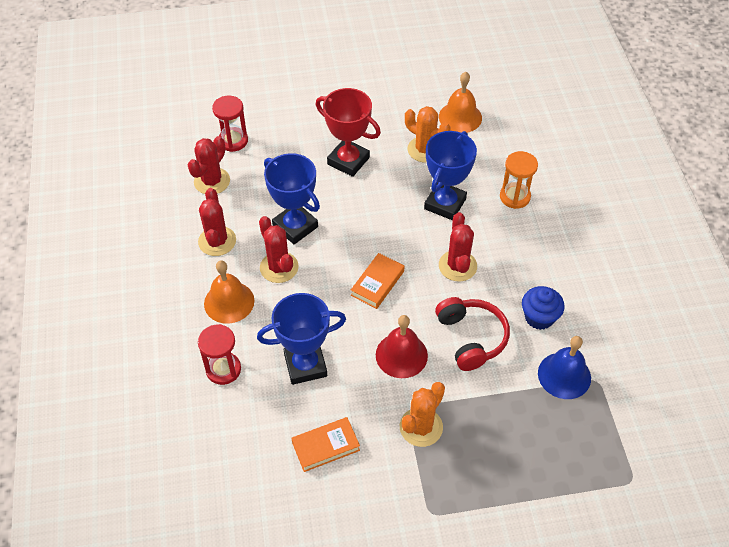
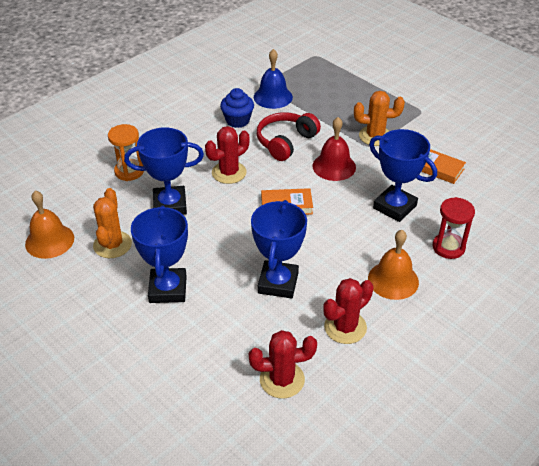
camera: 125 degrees left, 10 degrees down
red hourglass [212,96,248,152] -> none
red cactus [259,216,299,283] -> none
red trophy [316,88,381,177] -> blue trophy [131,205,188,303]

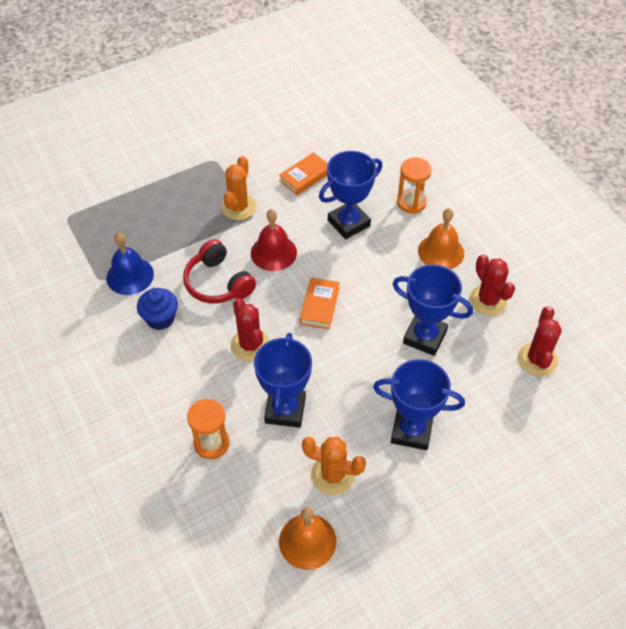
camera: 75 degrees left, 10 degrees up
red hourglass [433,197,475,259] -> orange hourglass [397,157,432,214]

